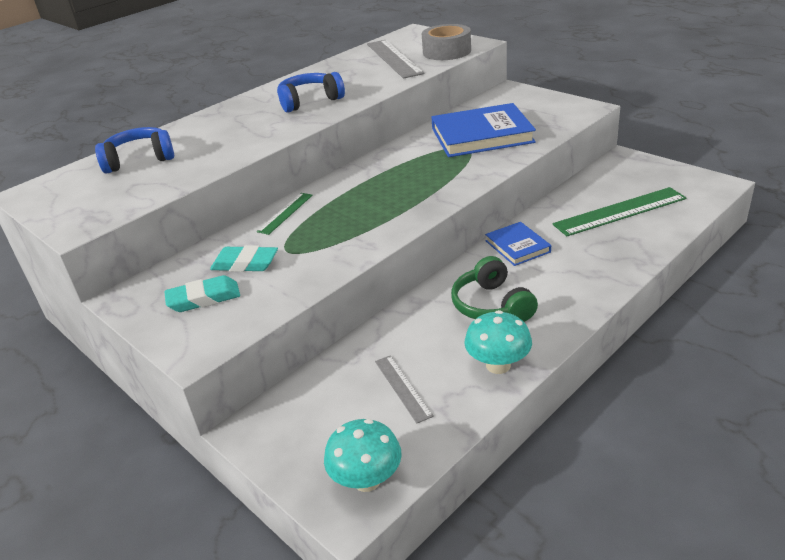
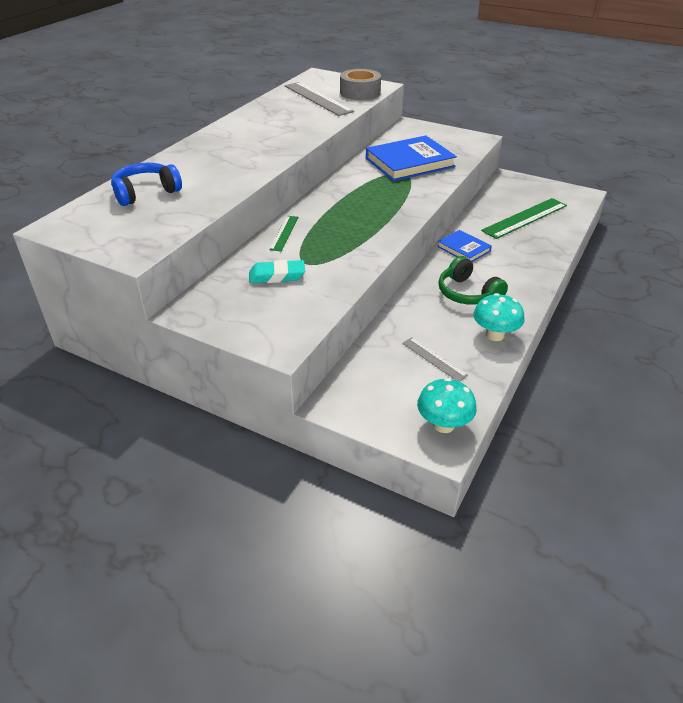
camera: 20 degrees left, 5 degrees up
turquoise eraser [164,275,240,312] -> none
blue headphones [277,72,345,112] -> none

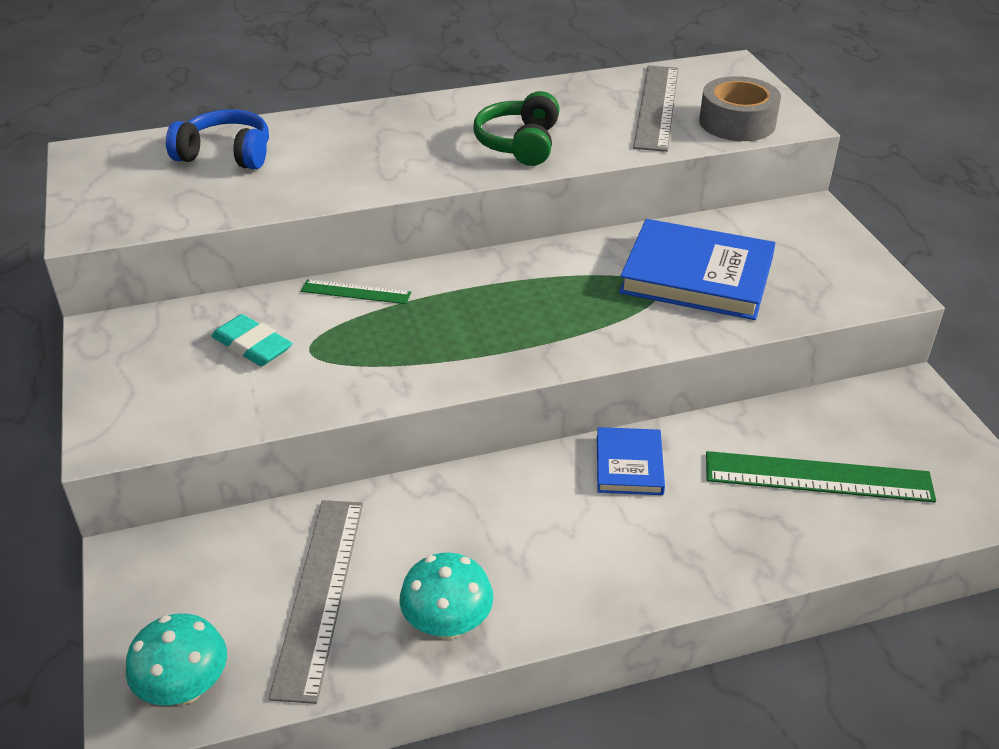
camera: 45 degrees right, 0 degrees up
green ruler [269,216,298,251] -> green ruler turned 45 degrees clockwise [301,279,411,304]
grey ruler [402,337,468,382] -> grey ruler [268,500,363,704], size x1.85
green headphones [439,256,508,305] -> green headphones moved to [473,91,559,166]

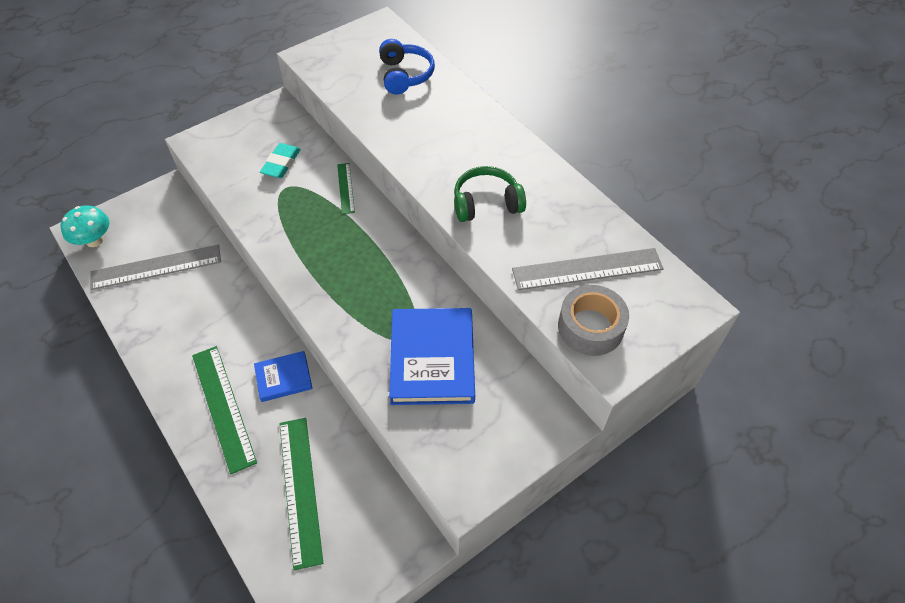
camera: 70 degrees right, 15 degrees up
turquoise mushroom [400,553,493,639] -> none
none -> green ruler [192,346,257,474]

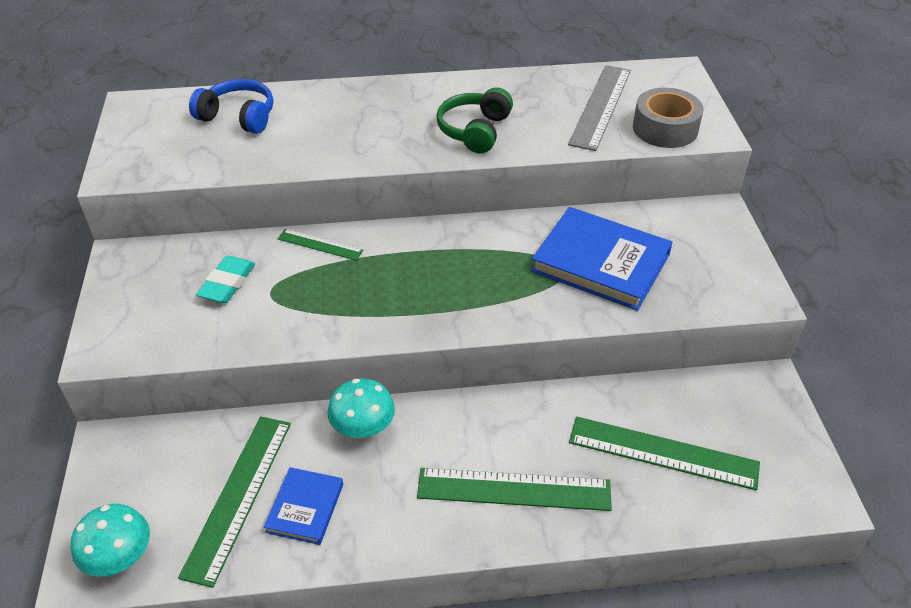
camera: 60 degrees left, 10 degrees down
grey ruler [90,245,221,290] -> green ruler [178,416,291,588]
blue book [254,351,313,402] -> blue book moved to [264,467,343,545]
turquoise eraser [260,143,301,178] -> turquoise eraser turned 60 degrees clockwise [196,256,255,303]
none -> turquoise mushroom [327,379,395,440]

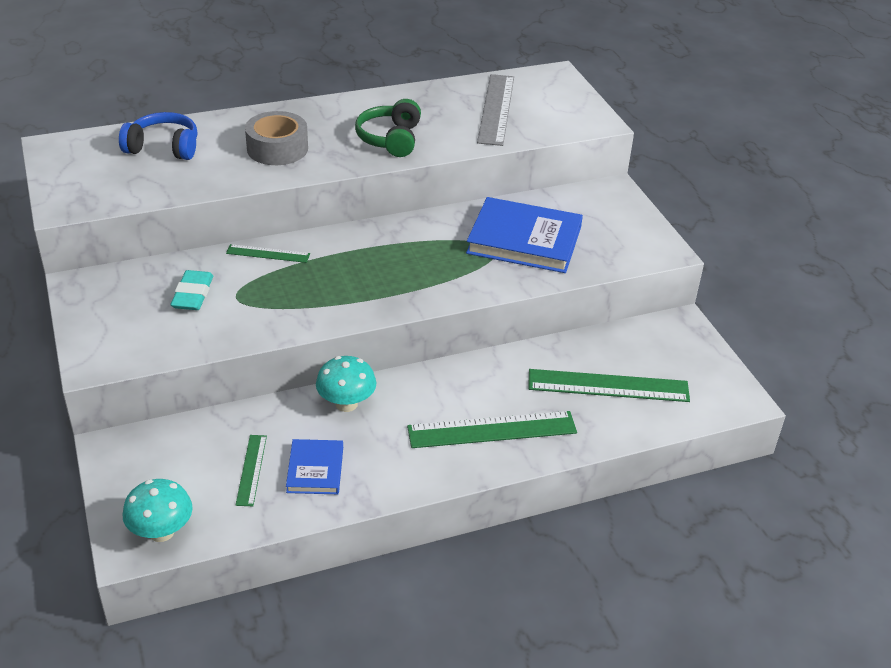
camera: 15 degrees left, 5 degrees down
green ruler [178,416,291,588] -> green ruler [235,435,267,506], size x0.54
grey tape [633,88,703,148] -> grey tape moved to [245,111,308,165]

